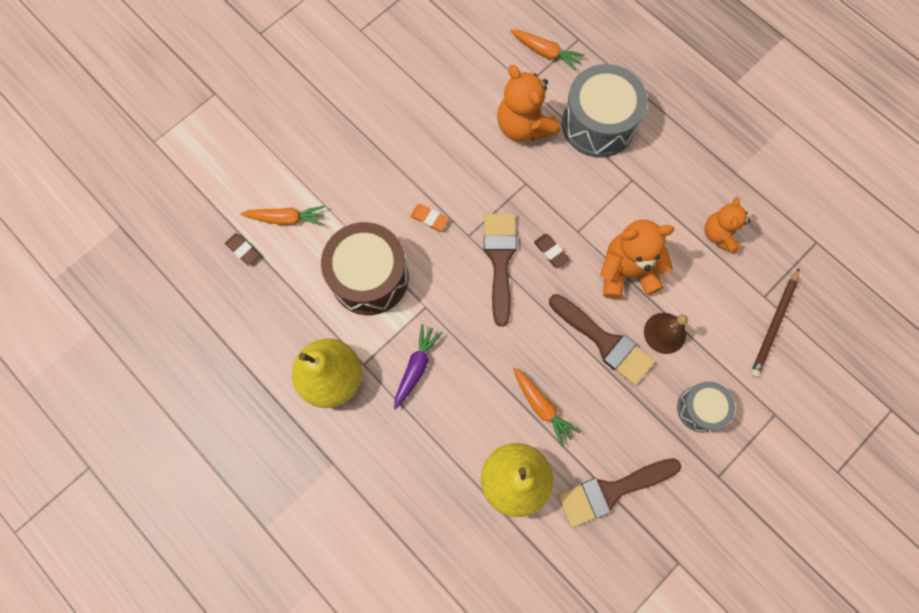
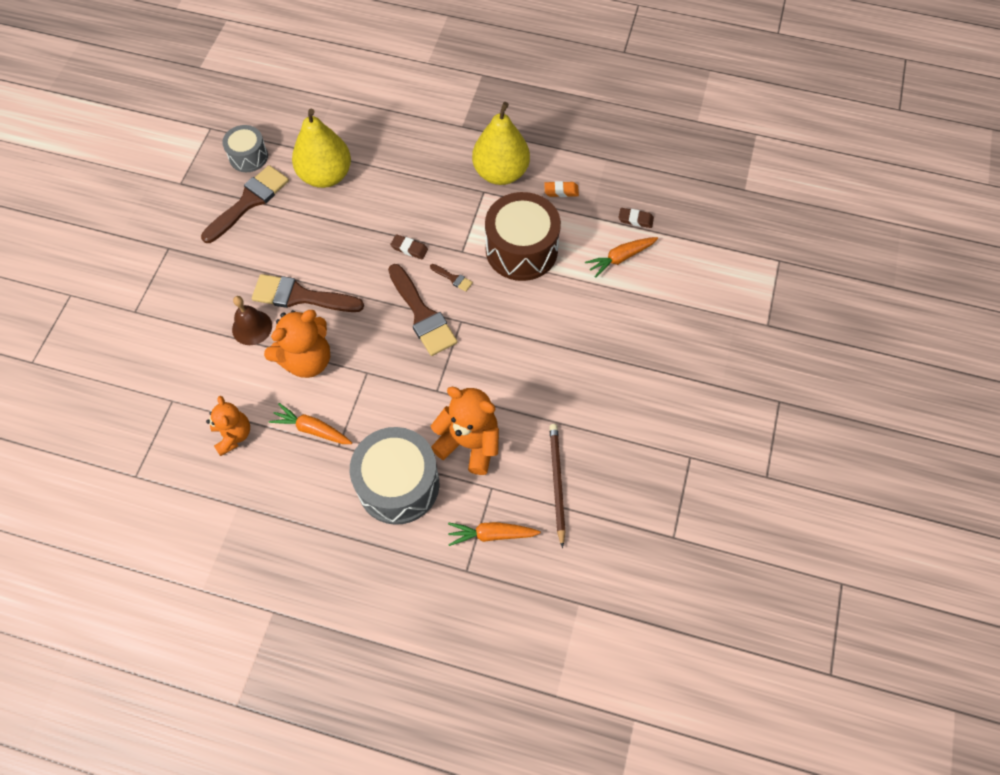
camera: 150 degrees right, 10 degrees down
purple carrot [394,324,443,409] -> none
orange eraser [410,204,449,231] -> orange eraser moved to [544,181,579,197]
orange carrot [513,367,580,447] -> orange carrot moved to [269,403,352,444]
brown eraser [534,234,570,268] -> brown eraser moved to [390,234,428,259]
grey drum [677,381,735,432] -> grey drum moved to [222,125,268,172]
brown pencil [751,268,799,378] -> brown pencil moved to [549,424,566,548]
none -> brown brush [430,264,473,292]

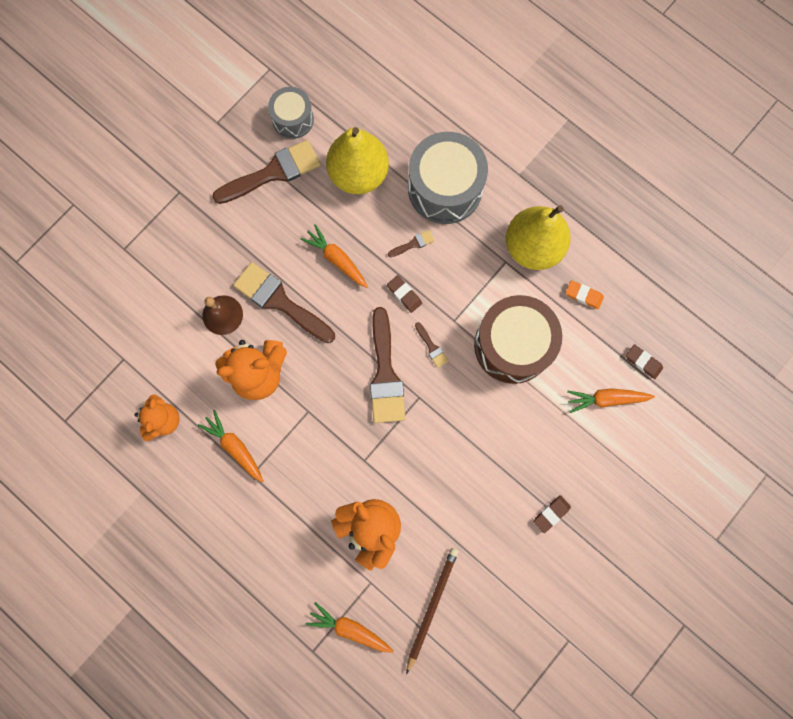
camera: 25 degrees right, 15 degrees up
grey drum [350,427,439,525] -> grey drum moved to [408,132,488,224]
none -> orange carrot [301,224,368,288]
none -> brown brush [388,230,435,257]
none -> brown eraser [534,495,571,533]

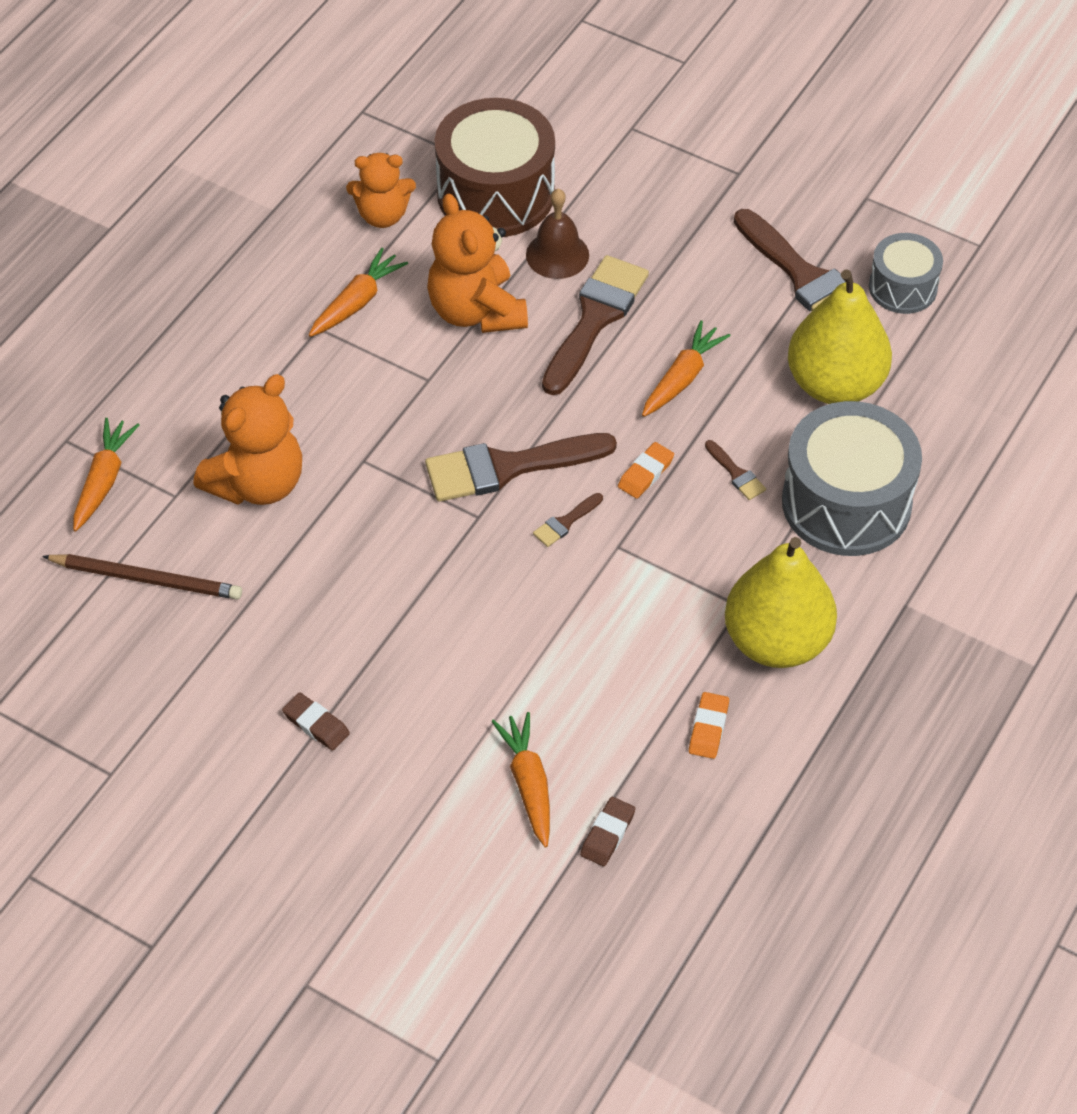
camera: 80 degrees right, 25 degrees down
brown eraser [387,275,422,313] -> orange eraser [618,442,674,499]
brown drum [474,295,562,384] -> brown drum moved to [435,98,555,237]

